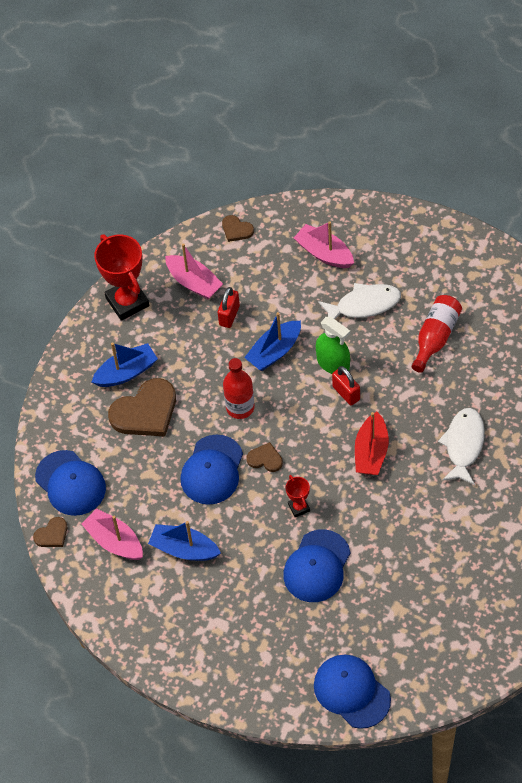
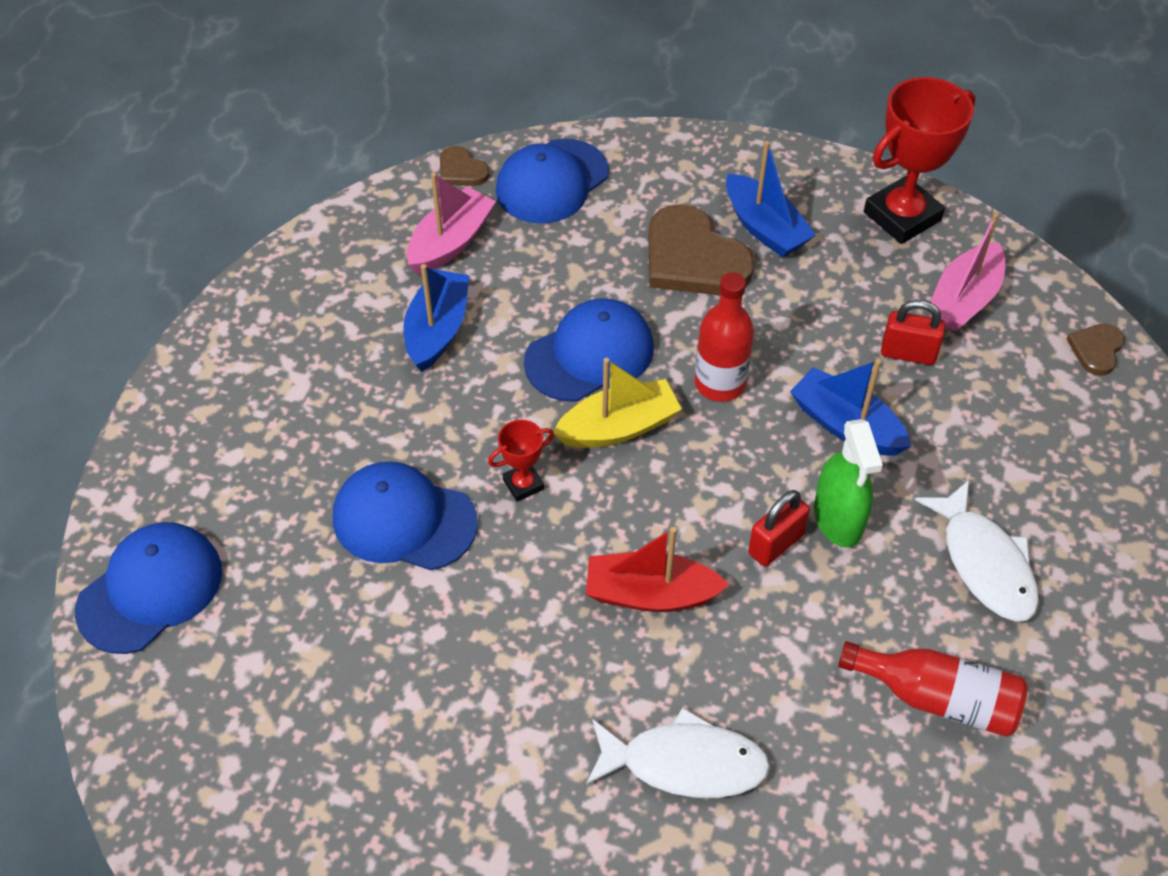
camera: 80 degrees right, 5 degrees down
blue cap [180,434,243,505] -> blue cap turned 135 degrees clockwise [524,298,654,402]
brown heart [246,442,283,472] -> yellow boat [553,358,682,448]
pink boat [294,221,354,268] -> none
green spray bottle [316,317,350,374] -> green spray bottle turned 45 degrees counterclockwise [814,419,883,547]

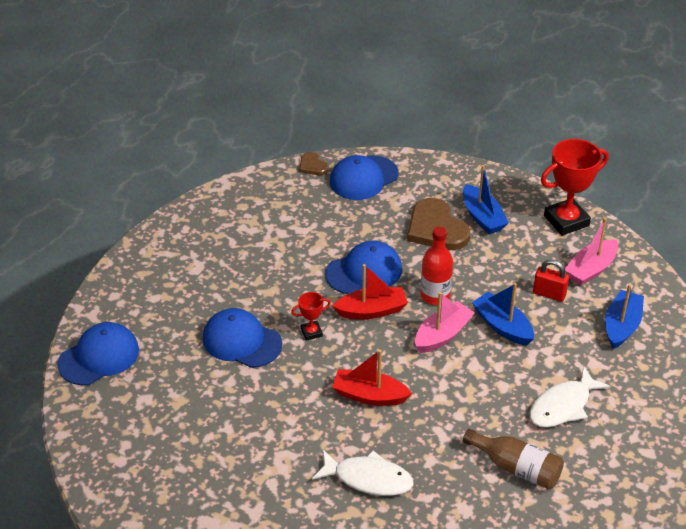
camera: 10 degrees right, 10 degrees down
blue boat [403,264,469,372] -> blue boat moved to [605,284,644,349]
pink boat [407,173,496,275] -> pink boat moved to [415,292,475,353]
yellow boat [553,358,682,448] -> red boat [333,264,408,319]
red padlock [748,490,810,567] -> none
green spray bottle [814,419,883,547] -> none
red bottle [838,641,1028,737] -> brown bottle [463,429,564,489]
white fish [915,480,1039,622] -> white fish turned 60 degrees clockwise [529,366,610,427]
brown heart [1067,323,1124,376] -> none

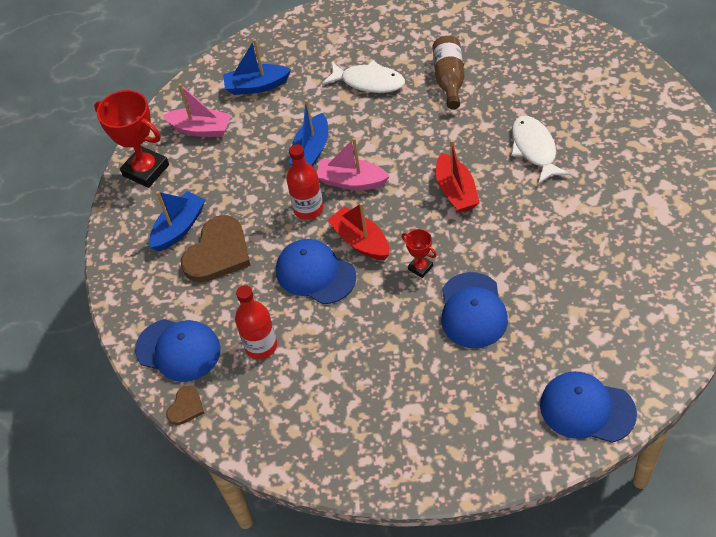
camera: 115 degrees left, 10 degrees up
red padlock [533,259,569,302] -> none
none -> red bottle [235,285,277,359]

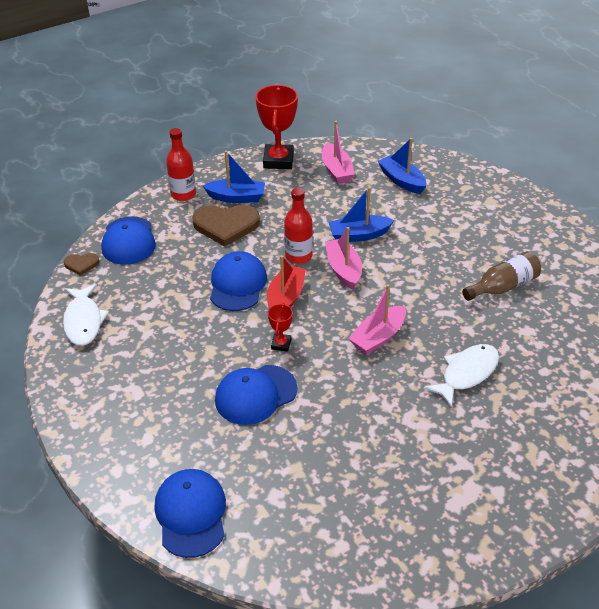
camera: 55 degrees right, 10 degrees down
red bottle [235,285,277,359] -> red bottle moved to [166,128,196,201]
white fish [322,61,405,93] -> white fish moved to [63,284,109,346]
red boat [436,140,479,213] -> pink boat [348,284,406,355]

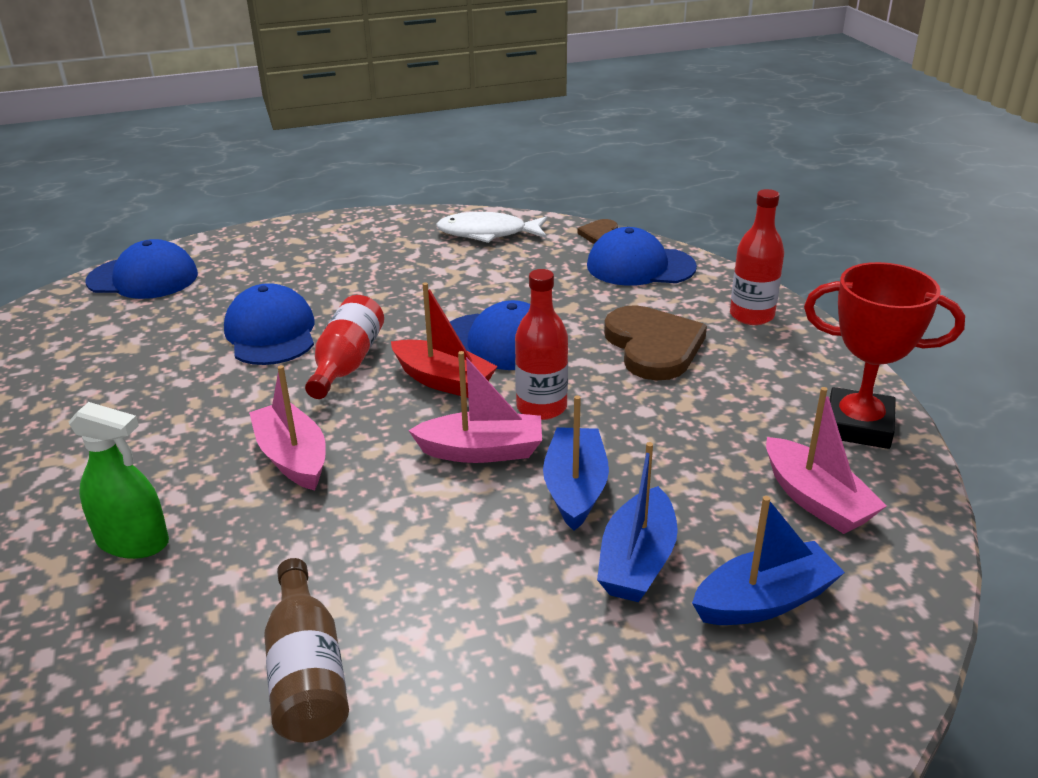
camera: 105 degrees right, 10 degrees down
brown heart [192,205,260,247] -> brown heart turned 150 degrees clockwise [604,305,707,381]
blue boat [203,151,265,203] -> blue boat moved to [597,442,678,602]
red trophy [268,303,293,352] -> red bottle [305,295,384,399]
pink boat [322,121,355,184] -> pink boat turned 120 degrees counterclockwise [766,387,887,534]
white fish [423,344,499,408] -> green spray bottle [69,402,169,559]

